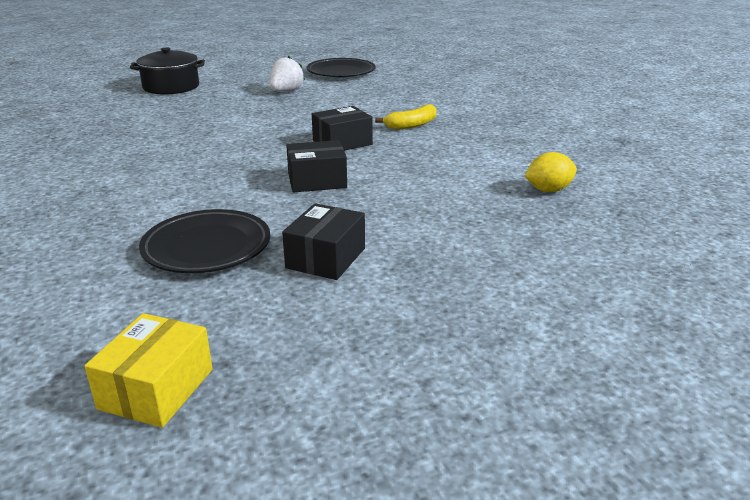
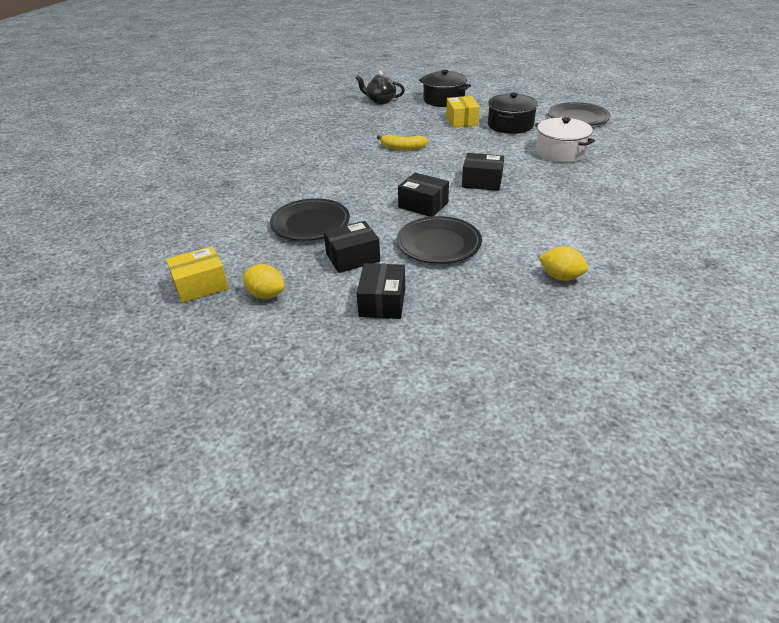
camera: 45 degrees right, 10 degrees up
white strawberry [270,56,305,92] -> black pot [488,93,538,134]
yellow banana [375,104,436,130] -> yellow banana moved to [377,135,428,150]
none -> yellow lemon [243,264,284,299]
none -> black teapot [356,71,405,104]
none -> black box [357,263,405,319]
none -> black plate [397,216,482,264]
none -> yellow box [446,96,480,128]
none -> white pot [535,117,595,163]

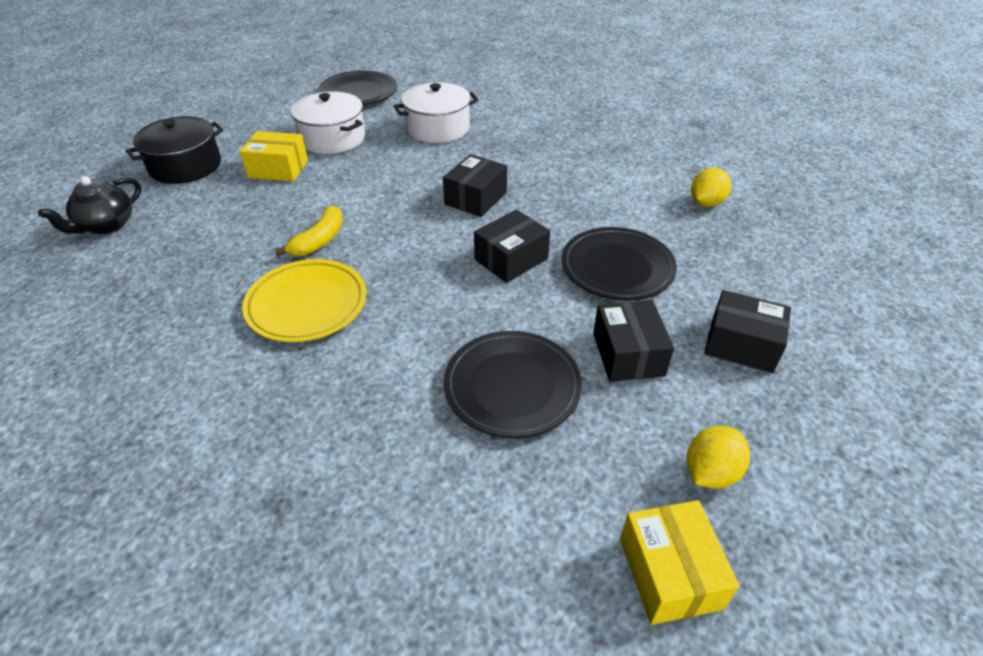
camera: 75 degrees left, 5 degrees up
black pot [488,93,538,134] -> white pot [291,92,365,154]
none -> yellow plate [242,259,367,342]

